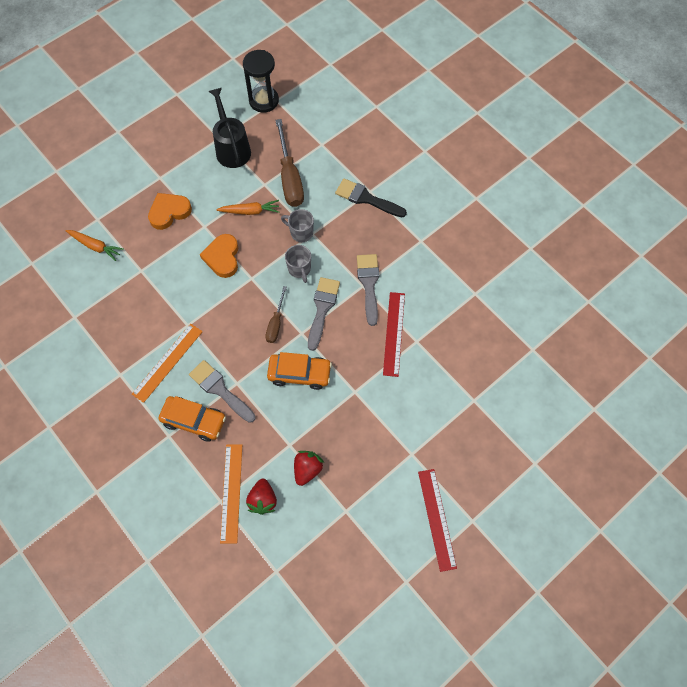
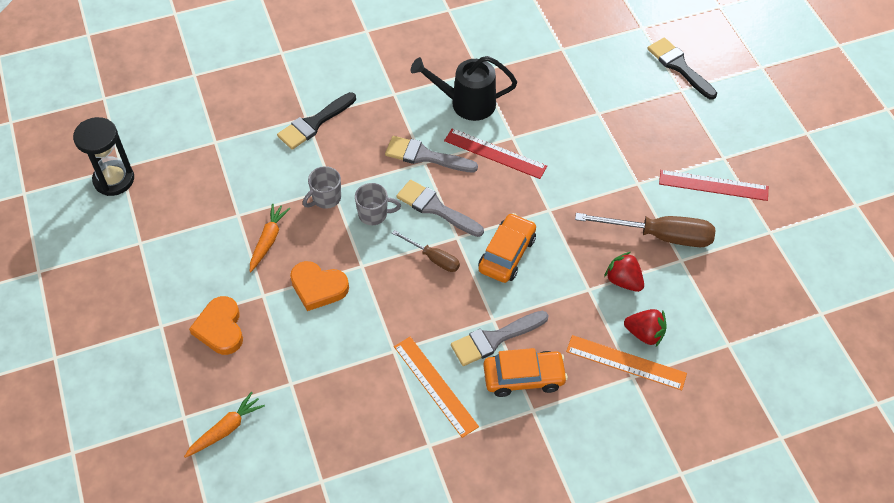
camera: 70 degrees left, 10 degrees down
orange car [158,396,226,441] -> orange car turned 45 degrees clockwise [483,348,568,397]
black watering can [209,88,251,168] -> black watering can moved to [410,56,517,121]
brown screwdriver [275,119,304,207] -> brown screwdriver moved to [575,213,716,247]
none -> black brush [647,38,717,100]

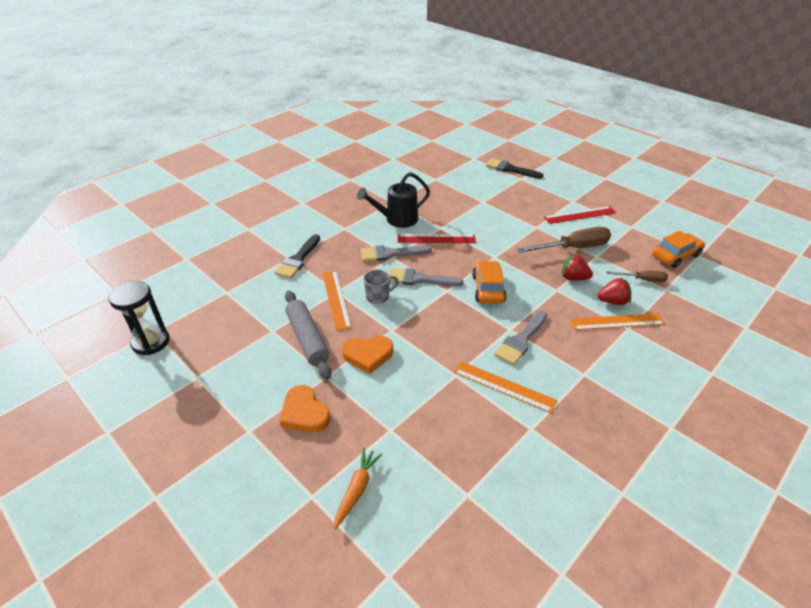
camera: 25 degrees left, 15 degrees down
orange carrot [250,204,290,272] -> grey rolling pin [285,291,332,380]
grey mug [303,166,341,209] -> orange ruler [322,270,352,331]
brown screwdriver [392,230,460,272] -> brown screwdriver moved to [606,270,668,282]
orange car [483,348,568,397] -> orange car moved to [652,231,705,268]

